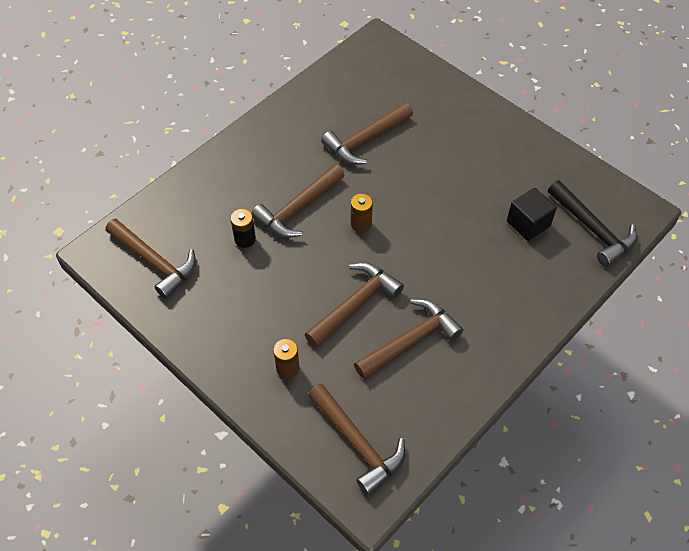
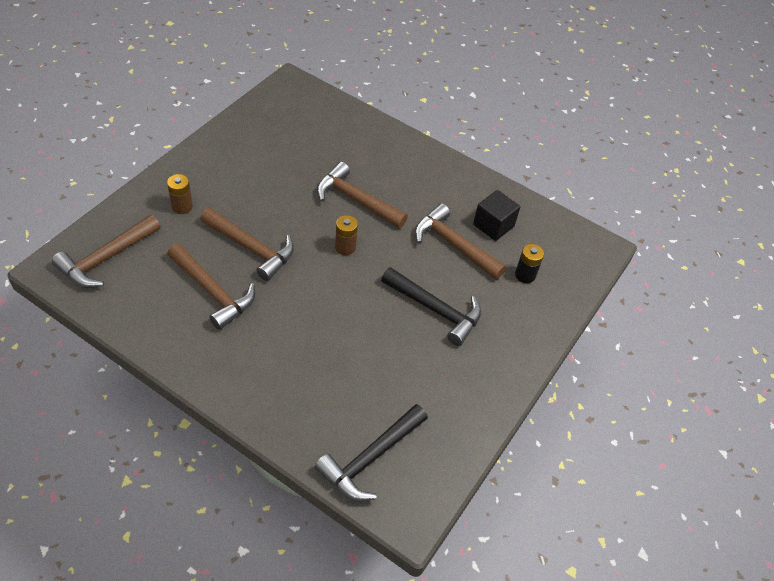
camera: 75 degrees right, 5 degrees down
brown hammer [106,219,196,299] -> none
black battery [230,209,256,248] -> black battery moved to [515,244,544,283]
black cube [507,188,557,241] -> black cube moved to [473,190,520,241]
none -> black hammer [381,267,481,346]

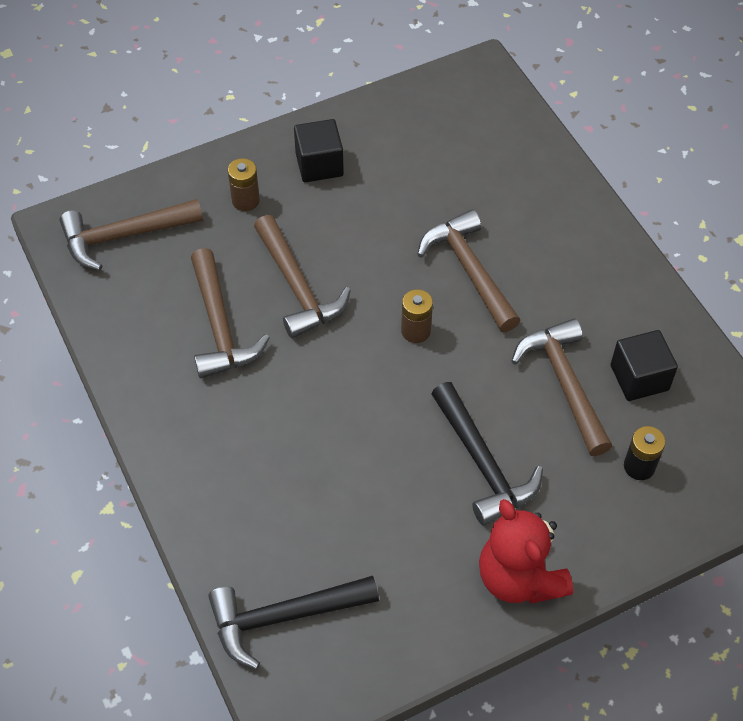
camera: 35 degrees right, 5 degrees up
none -> black cube [294,119,344,182]
none -> red teddy bear [479,499,573,604]

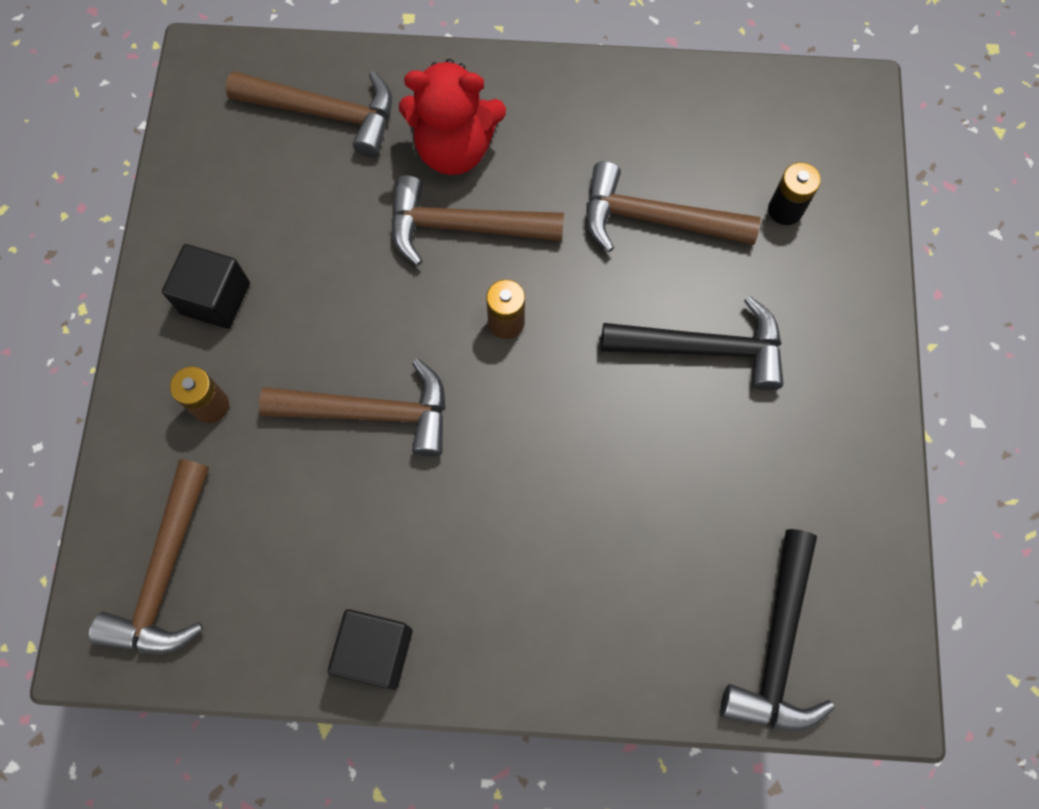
camera: 60 degrees left, 15 degrees up
brown hammer [191,248,270,378] -> brown hammer moved to [226,71,392,157]
red teddy bear [479,499,573,604] -> red teddy bear moved to [399,59,506,175]
black cube [611,330,678,401] -> black cube moved to [328,609,413,690]

